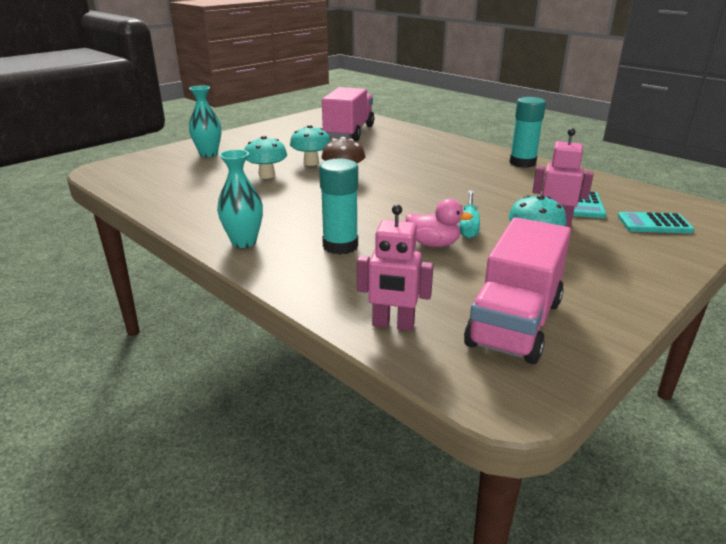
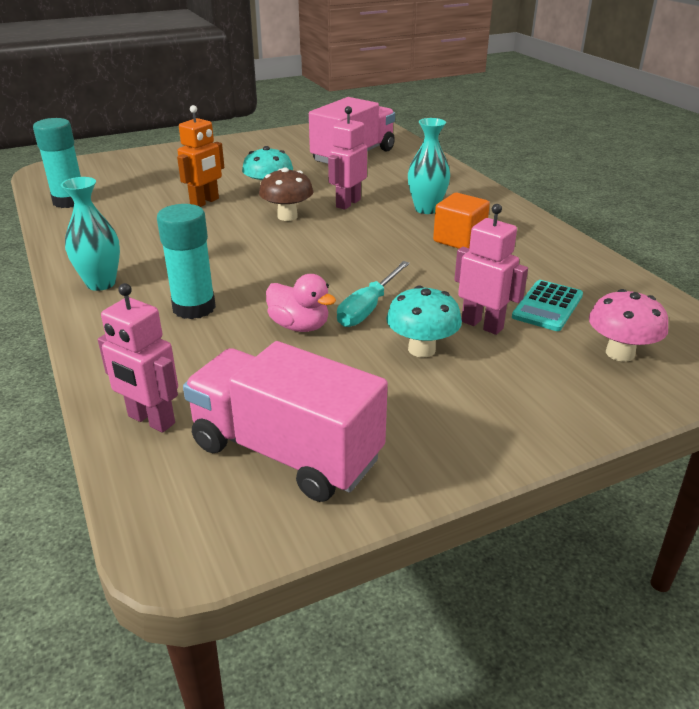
camera: 20 degrees right, 5 degrees up
turquoise vase [189,86,221,157] -> turquoise vase moved to [408,118,450,214]
turquoise mushroom [244,136,287,179] -> orange robot [177,105,224,207]
pink truck [464,217,571,364] -> pink truck turned 75 degrees clockwise [183,341,388,502]
turquoise glue stick [510,97,546,168] -> turquoise glue stick moved to [33,118,81,208]
turquoise calculator [618,212,694,233] -> pink mushroom [589,289,668,362]
none -> pink robot [328,106,367,210]
none -> orange cube [433,193,490,249]

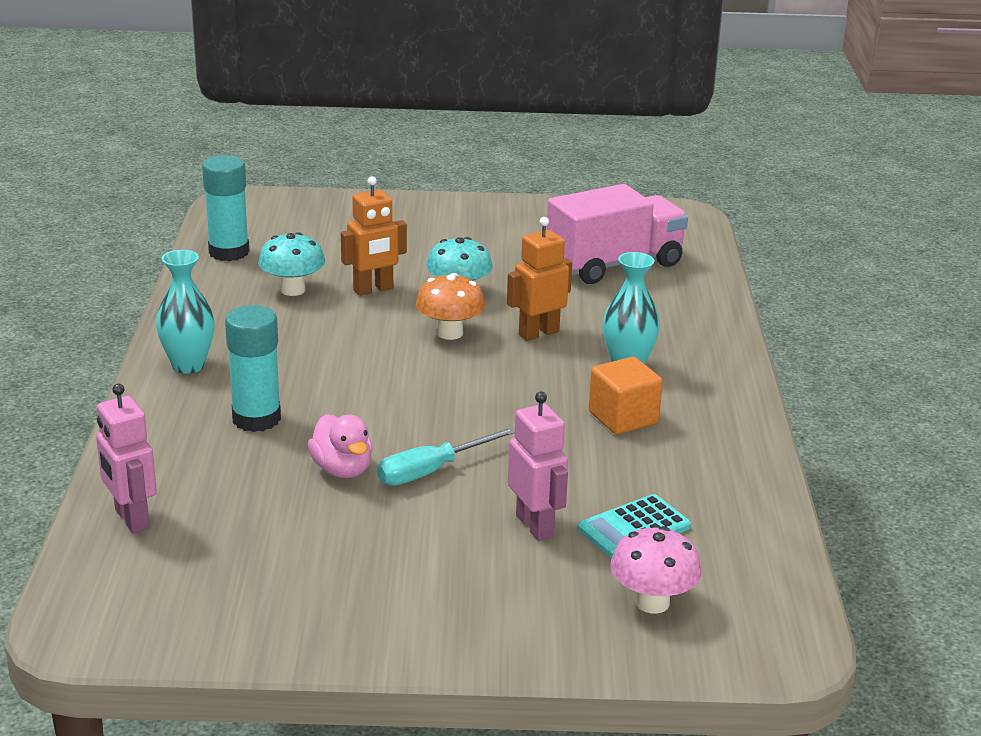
camera: 25 degrees right, 5 degrees down
pink truck [183,341,388,502] -> none
brown mushroom [259,168,314,221] -> orange mushroom [416,273,485,340]
pink robot [328,106,367,210] -> orange robot [507,217,572,341]
turquoise mushroom [386,285,462,358] -> turquoise mushroom moved to [258,232,325,296]

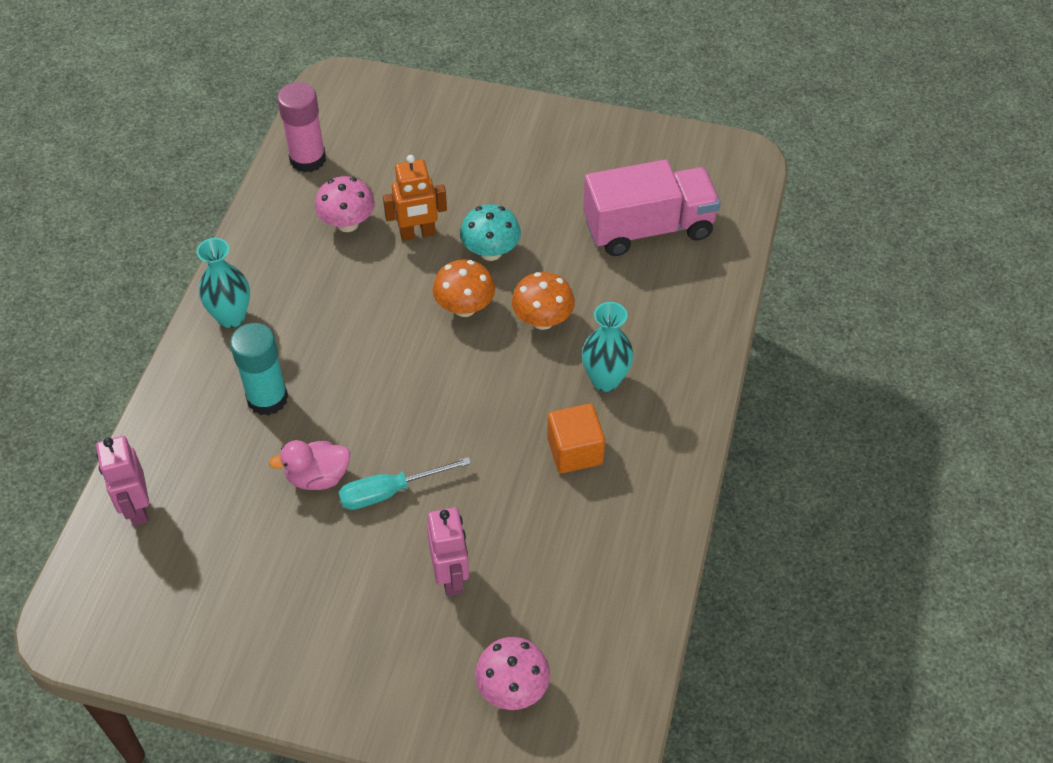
camera: 15 degrees right, 25 degrees up
turquoise glue stick [202,155,249,261] -> pink glue stick [277,82,326,173]
turquoise mushroom [258,232,325,296] -> pink mushroom [315,176,375,232]
pink duck [308,414,373,478] -> pink duck turned 90 degrees clockwise [269,440,350,490]
orange robot [507,217,572,341] -> orange mushroom [512,272,575,330]
turquoise calculator [577,494,691,558] -> none

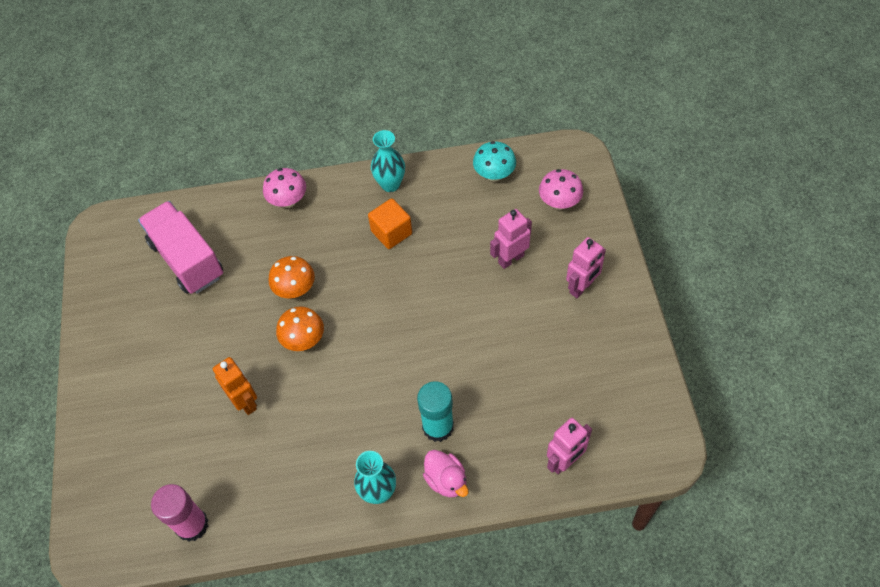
camera: 110 degrees left, 5 degrees up
pink duck [269,440,350,490] -> pink duck moved to [423,450,468,497]
pink mushroom [315,176,375,232] -> pink mushroom moved to [263,168,306,208]
turquoise screwdriver [338,457,471,510] -> none
turquoise mushroom [460,204,521,261] -> turquoise mushroom moved to [473,141,516,181]
turquoise vase [582,302,634,392] -> turquoise vase moved to [371,130,405,192]
none -> pink robot [566,237,606,298]

